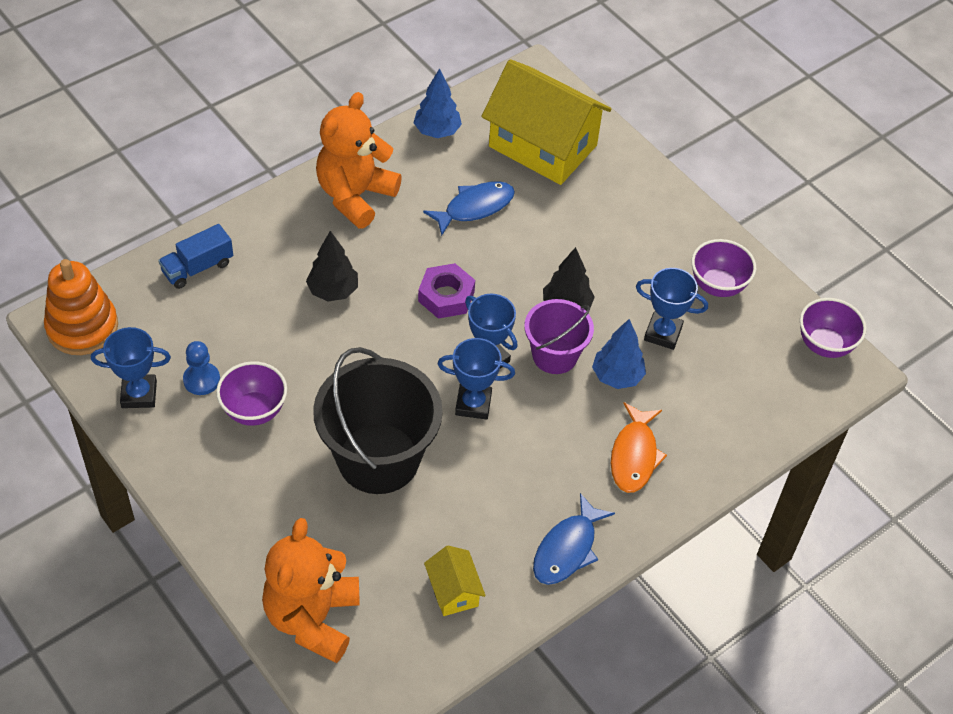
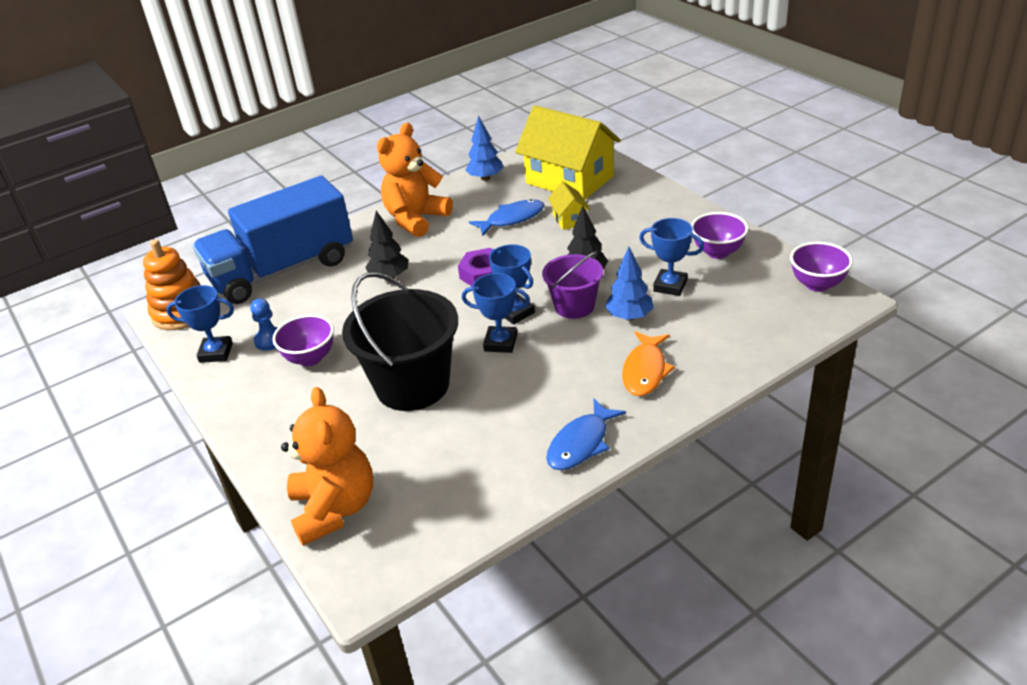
camera: 10 degrees right, 15 degrees down
blue truck [158,224,233,289] -> blue truck [193,176,353,304], size x2.49
orange teddy bear [262,518,360,663] -> orange teddy bear turned 150 degrees clockwise [281,387,373,546]
yellow house [424,545,486,616] -> yellow house moved to [548,181,591,230]

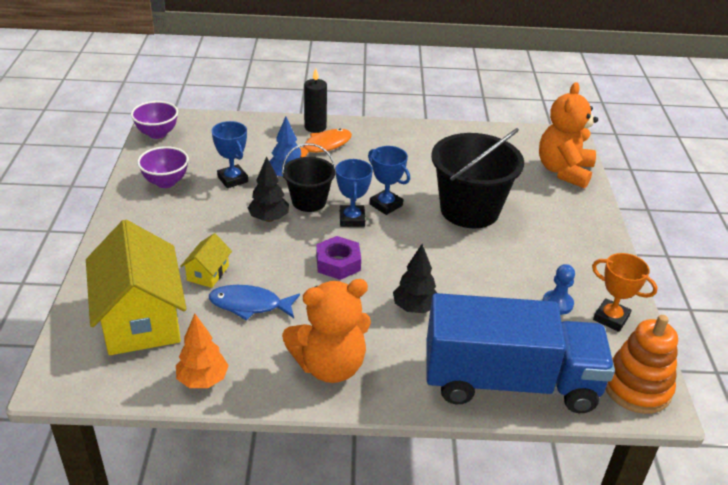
camera: 150 degrees left, 0 degrees up
blue trophy [166,285,234,363] -> orange trophy [592,253,658,332]
purple bowl [273,314,334,366] -> none
blue tree [465,115,503,181] -> orange tree [176,314,229,388]
purple bucket [542,251,603,319] -> black bucket [282,143,336,212]
blue fish [546,398,626,470] -> none
none -> black candle [304,68,327,133]

